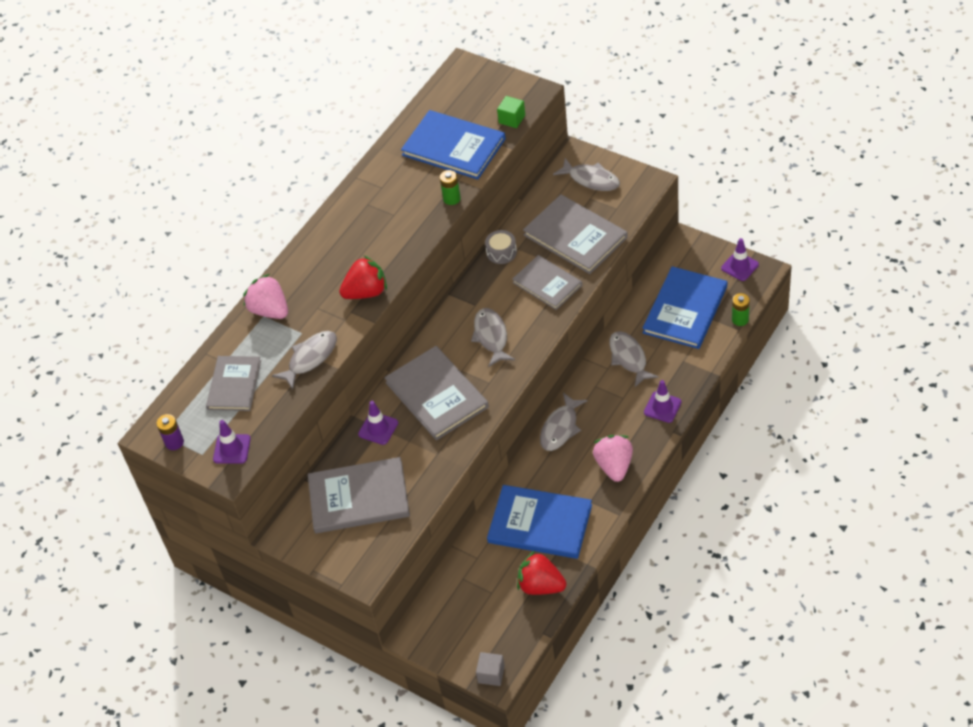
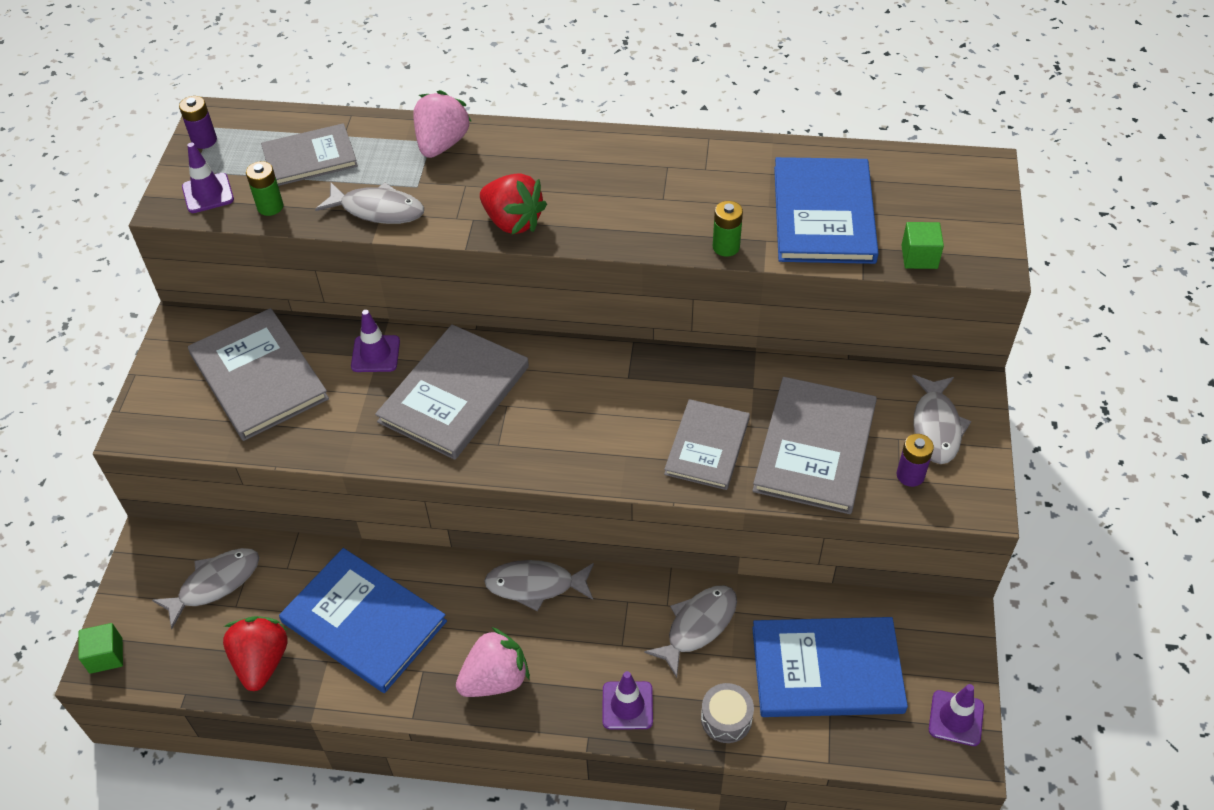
camera: 60 degrees right, 0 degrees up
grey fish [471,308,515,367] -> grey fish moved to [152,548,259,629]
grey cube [476,652,505,686] -> green cube [78,623,123,674]
grey drum [485,230,517,264] -> grey drum moved to [701,683,754,743]
blue book [487,485,592,559] -> blue book turned 45 degrees counterclockwise [279,548,447,693]
green battery [732,293,750,326] -> green battery moved to [246,161,283,216]
none -> purple battery [897,434,934,487]

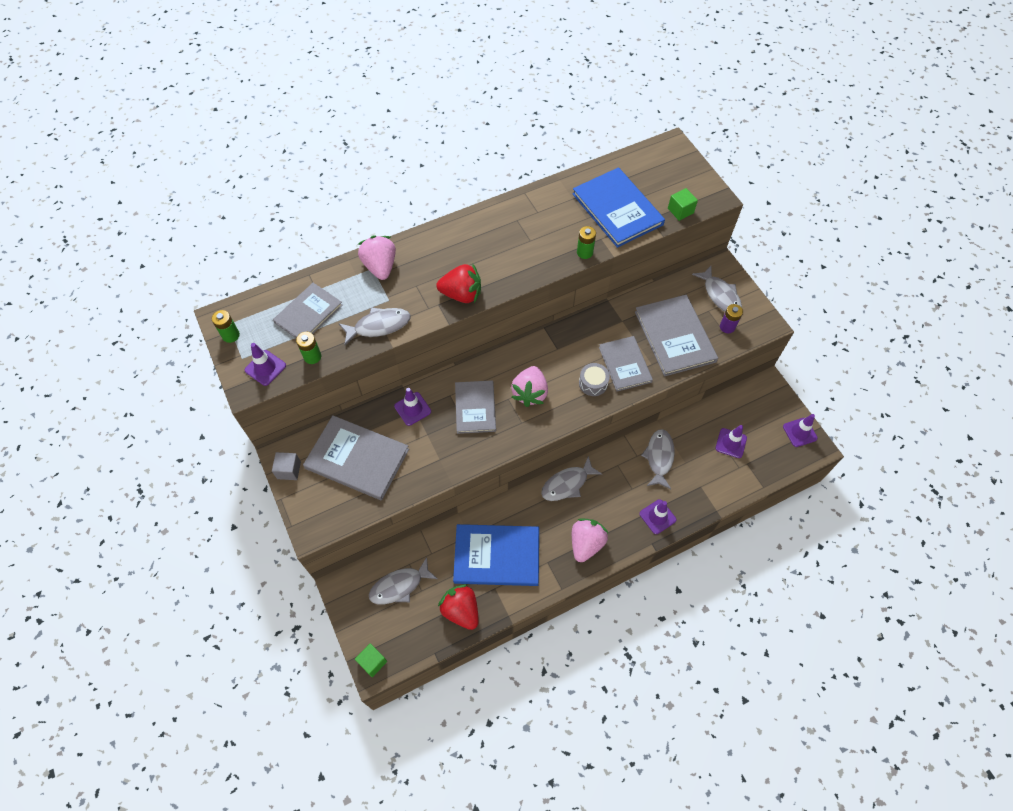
camera: 35 degrees left, 10 degrees up
grey fish [152,548,259,629] -> grey fish turned 135 degrees counterclockwise [369,557,437,605]
purple battery [179,96,217,149] -> green battery [212,310,240,343]
grey book [375,324,529,460] -> grey book [455,380,496,434], size x0.66
grey drum [701,683,754,743] -> grey drum moved to [579,363,610,396]
blue book [752,617,908,717] -> purple traffic cone [716,425,747,458]
none -> grey cube [272,452,301,480]
none -> pink strawberry [511,366,548,407]

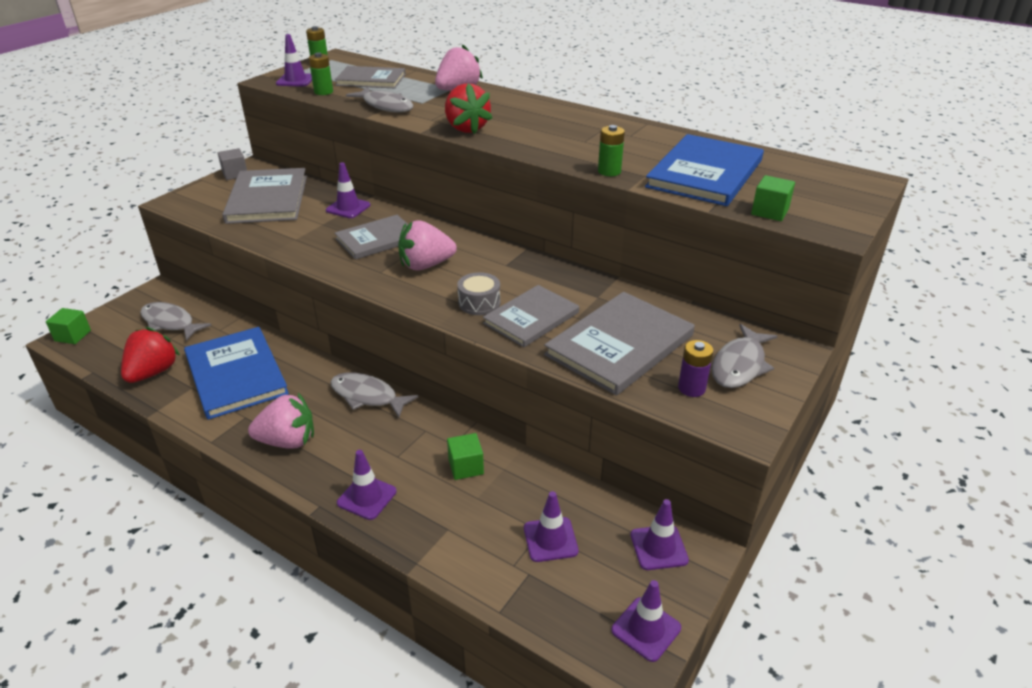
camera: 60 degrees right, 25 degrees down
grey fish [641,429,675,489] -> green cube [447,433,484,480]
none -> purple traffic cone [630,499,689,570]

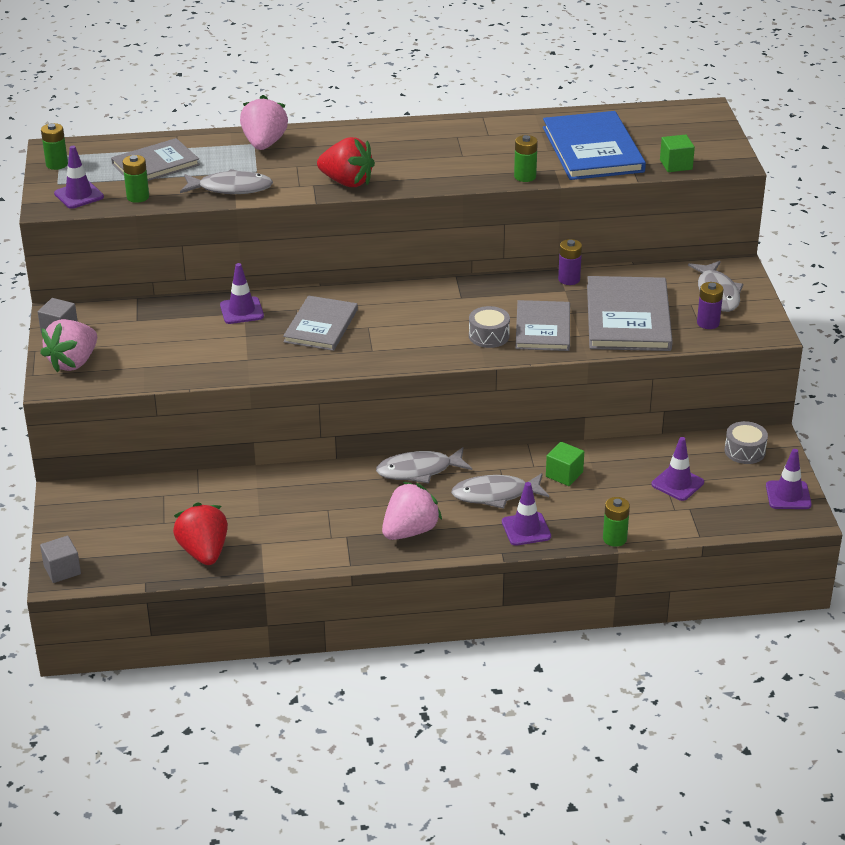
camera: 40 degrees left, 0 degrees up
green cube [46,308,91,344] -> grey cube [40,536,81,583]
grey fish [140,302,212,341] -> grey fish moved to [451,473,549,509]
blue book [184,327,289,420] -> none
grey book [222,168,307,224] -> none
pink strawberry [398,220,457,271] -> pink strawberry moved to [40,319,97,373]
purple traffic cone [630,499,689,570] -> grey drum [725,421,768,464]
none -> purple battery [558,239,582,285]
none -> green battery [603,497,630,547]

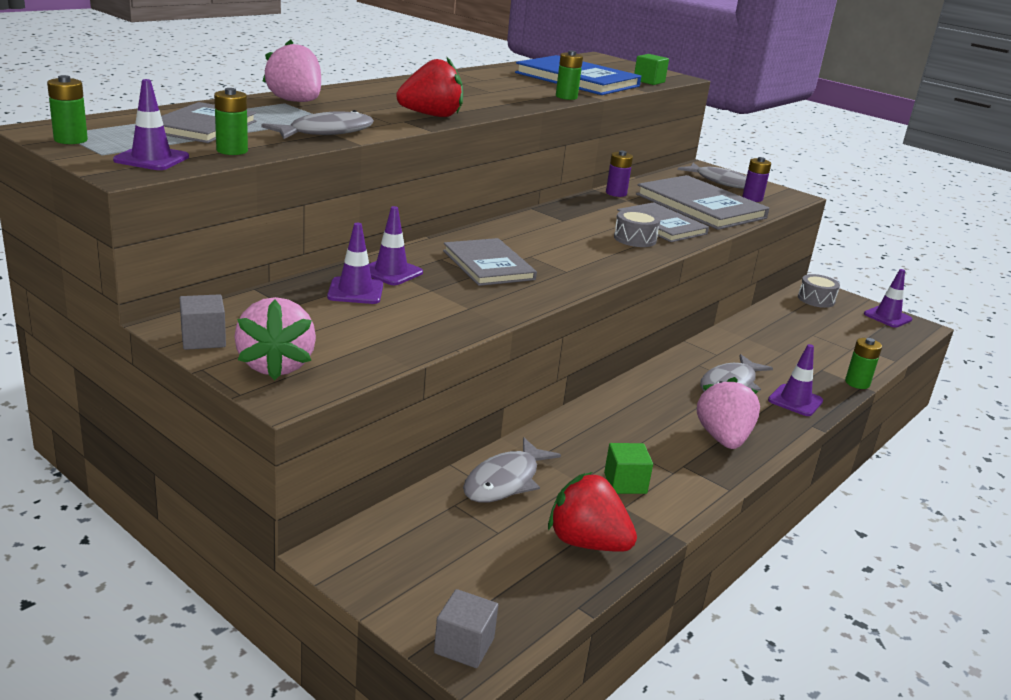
camera: 45 degrees left, 10 degrees down
grey fish [376,447,472,484] -> grey fish moved to [463,437,561,503]
green cube [546,442,584,486] -> green cube moved to [604,443,653,494]
purple traffic cone [651,437,704,501] -> purple traffic cone moved to [327,223,383,304]

